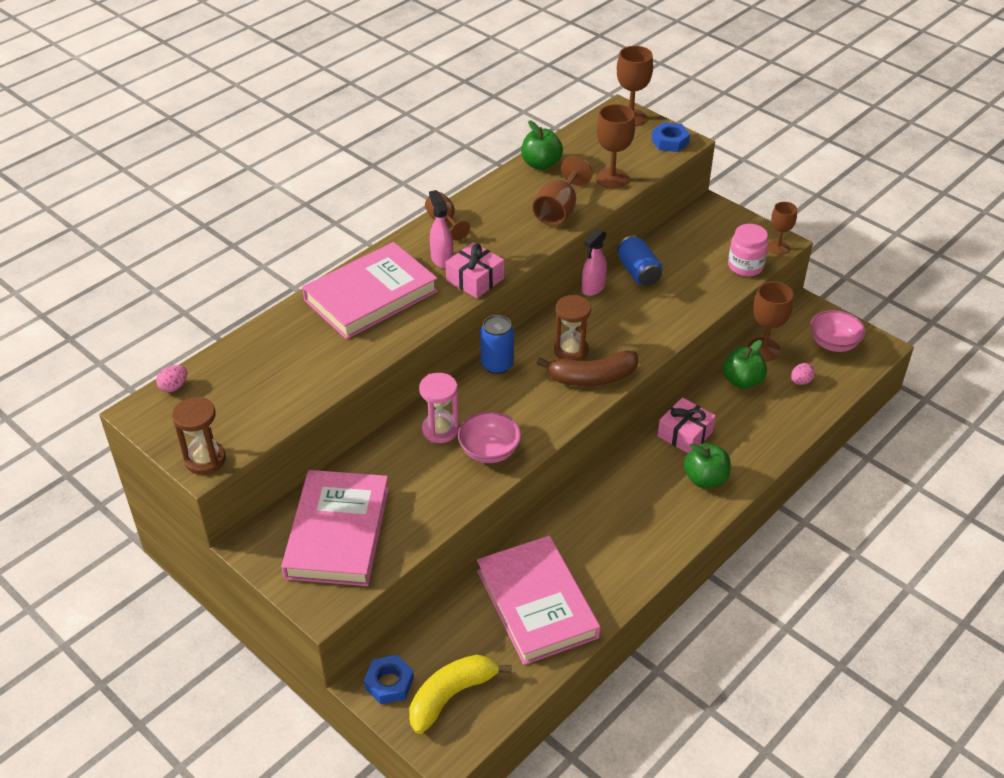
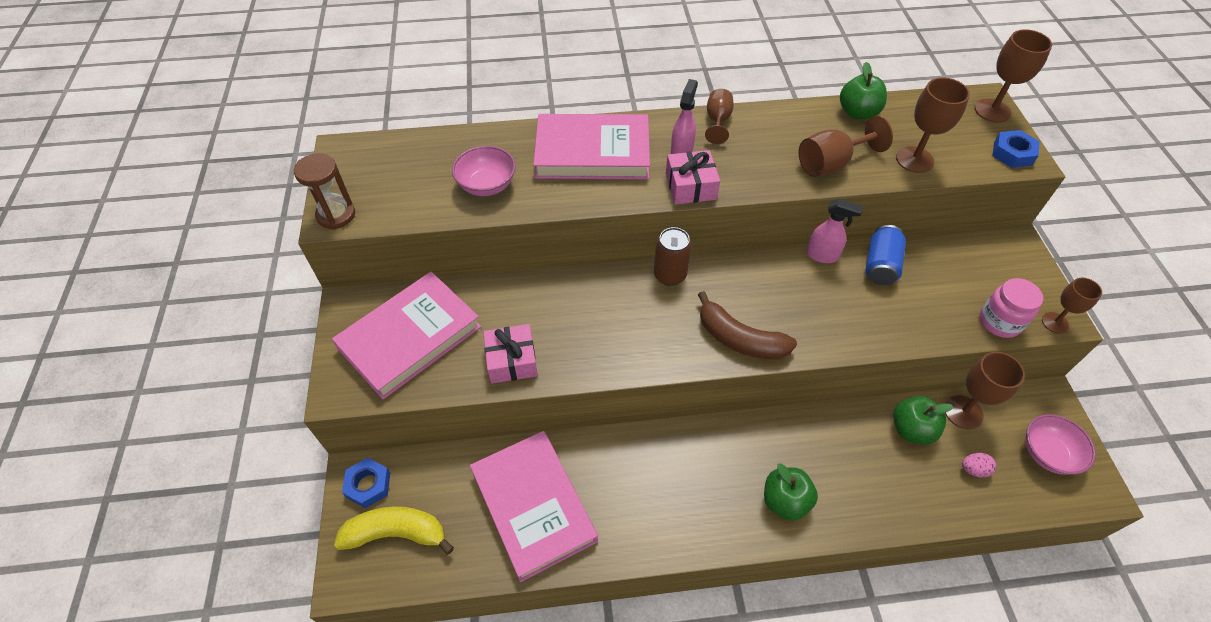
camera: 40 degrees right, 10 degrees up
pink egg [156,365,187,392] -> none
pink hourglass [419,373,459,443] -> none
pink bowl [458,412,521,463] -> pink bowl moved to [452,146,516,196]
pink book [477,536,600,665] -> pink book turned 45 degrees counterclockwise [470,431,598,582]
blue can [480,315,514,374] -> brown can [654,227,692,286]
brown hourglass [554,295,591,361] -> none
pink spray bottle [582,229,607,296] -> pink spray bottle turned 150 degrees counterclockwise [806,199,863,263]
pink gift [657,397,716,454] -> pink gift moved to [483,324,538,384]

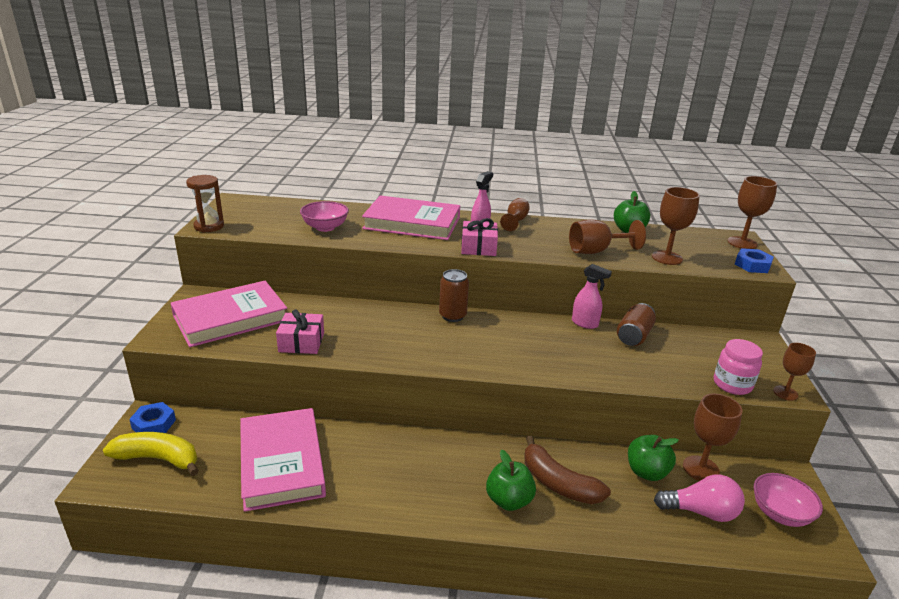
camera: 10 degrees right, 25 degrees down
brown banana [698,291,797,360] -> brown banana moved to [524,436,611,504]
blue can [866,225,906,285] -> brown can [617,303,656,346]
pink egg [962,453,997,478] -> pink light bulb [654,475,745,522]

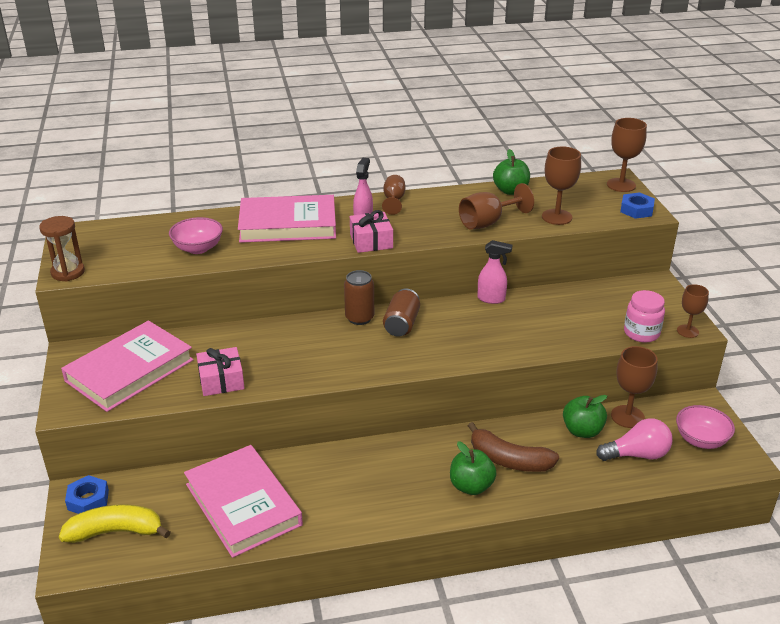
camera: 15 degrees left, 5 degrees up
brown can [617,303,656,346] -> brown can moved to [383,288,420,337]

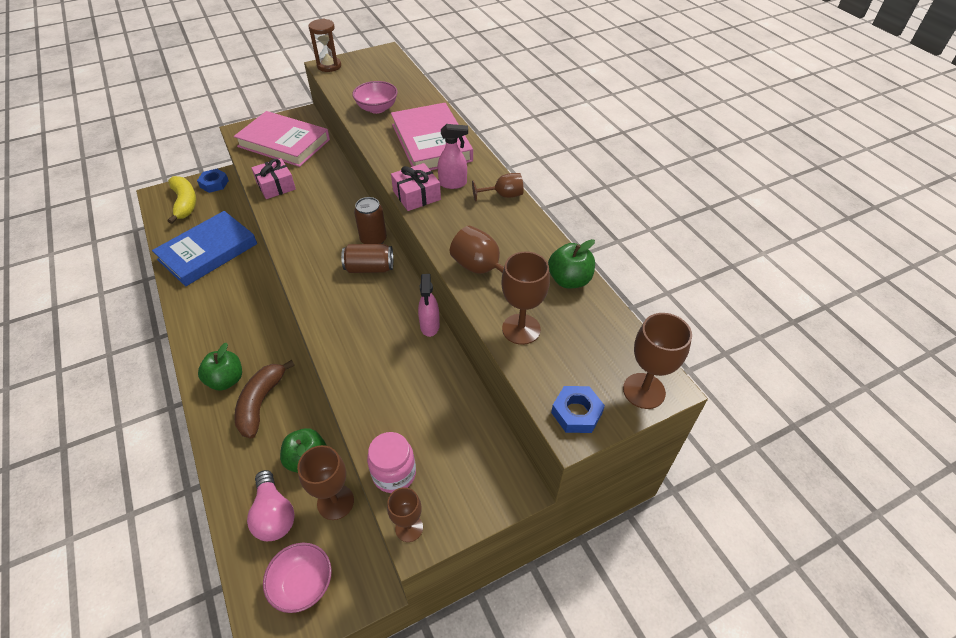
camera: 75 degrees right, 15 degrees up
pink book [184,445,303,558] -> blue book [152,211,257,286]

